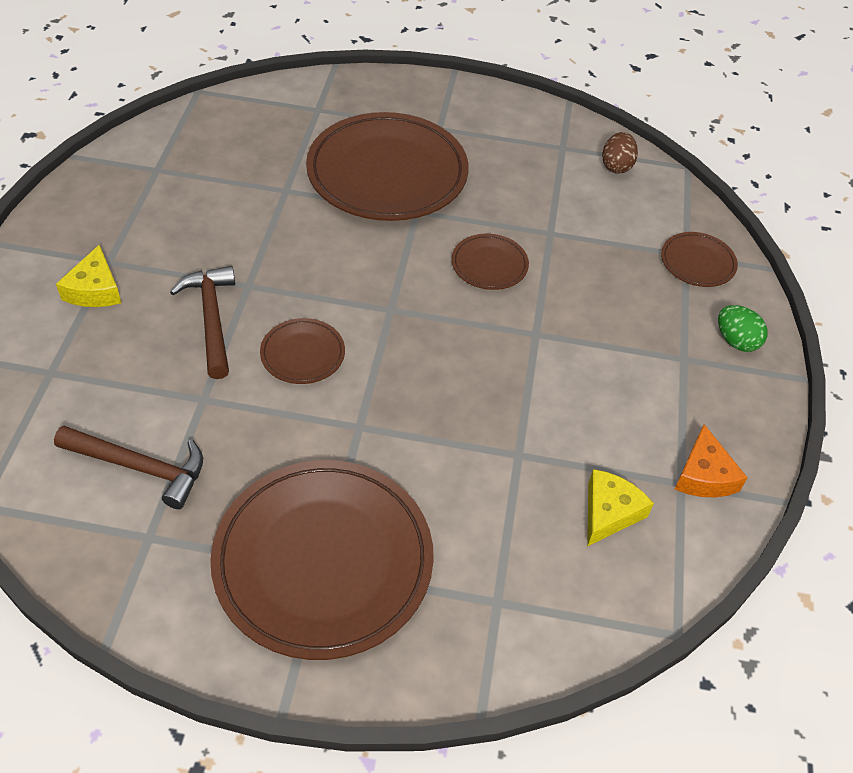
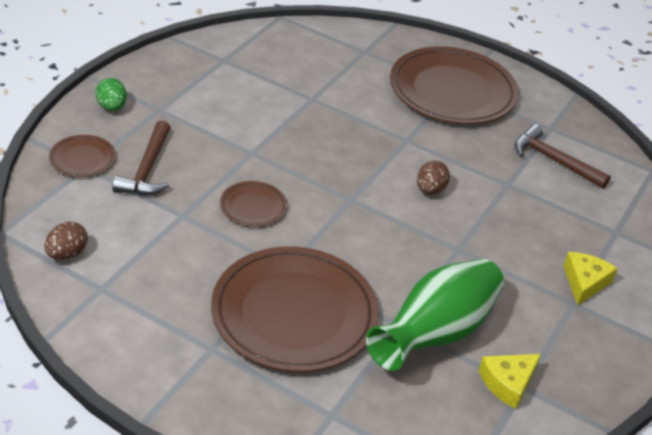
camera: 160 degrees left, 10 degrees down
brown hammer [170,266,235,379] -> brown hammer moved to [112,121,170,195]
brown plate [260,318,345,384] -> brown egg [417,161,450,195]
yellow cheese [587,469,654,546] -> yellow cheese moved to [479,354,541,409]
orange cheese [675,424,748,497] -> none
none -> green vase [366,259,504,371]

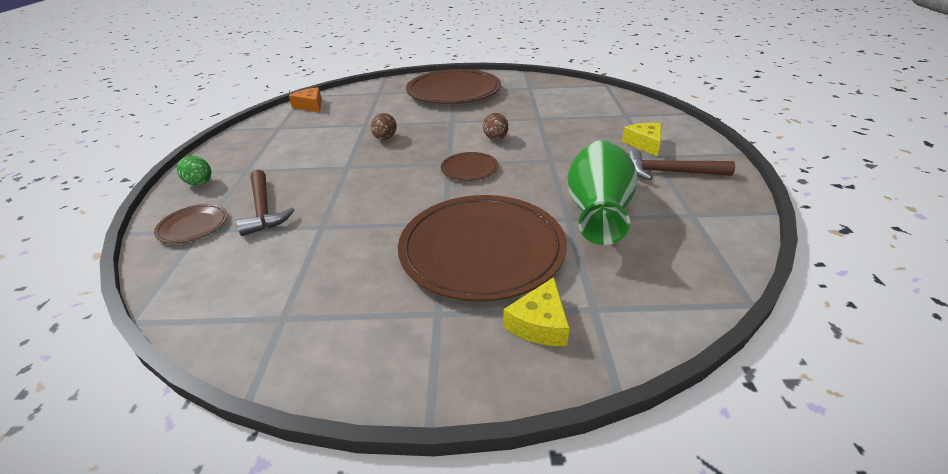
camera: 25 degrees left, 5 degrees down
brown egg [44,222,88,260] -> brown egg moved to [371,113,397,140]
brown plate [220,181,287,227] -> brown plate moved to [441,152,499,181]
yellow cheese [479,354,541,409] -> yellow cheese moved to [504,277,570,346]
brown hammer [515,124,611,189] -> brown hammer moved to [628,149,735,180]
none -> orange cheese [289,87,322,112]

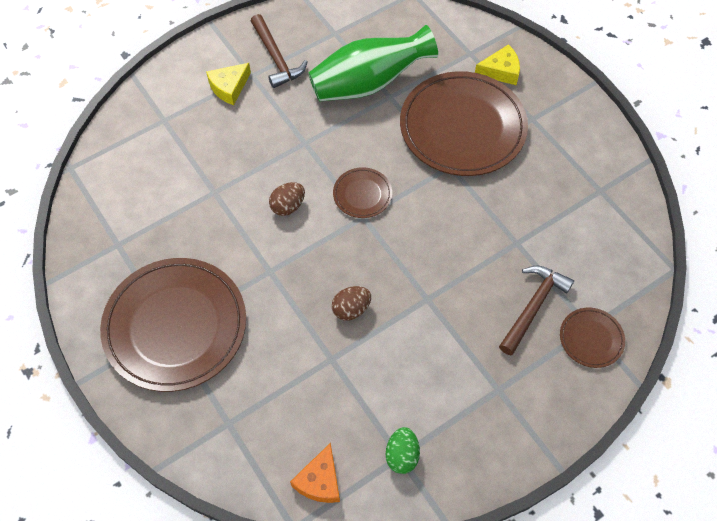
camera: 125 degrees left, 25 degrees up
green egg [176,156,211,185] -> green egg moved to [386,427,420,474]

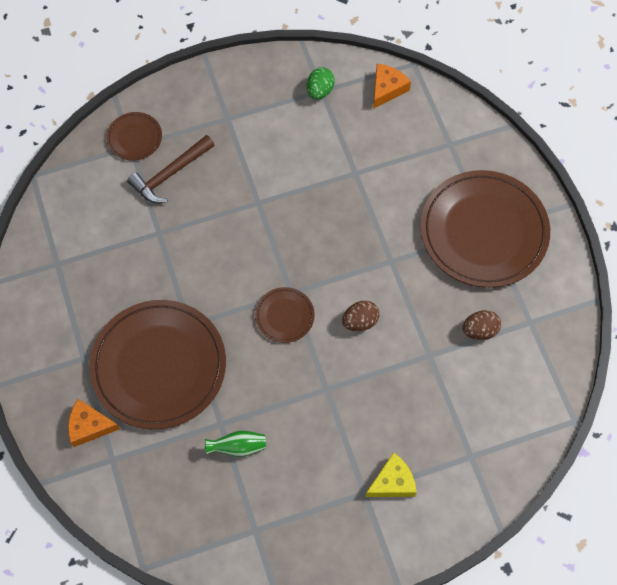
camera: 165 degrees left, 5 degrees up
brown hammer [251,14,308,88] -> none
green vase [308,25,438,101] -> green vase [205,431,266,457], size x0.42
brown egg [332,286,371,321] -> brown egg moved to [462,310,501,340]
yellow cheese [475,44,520,85] -> orange cheese [68,399,120,447]

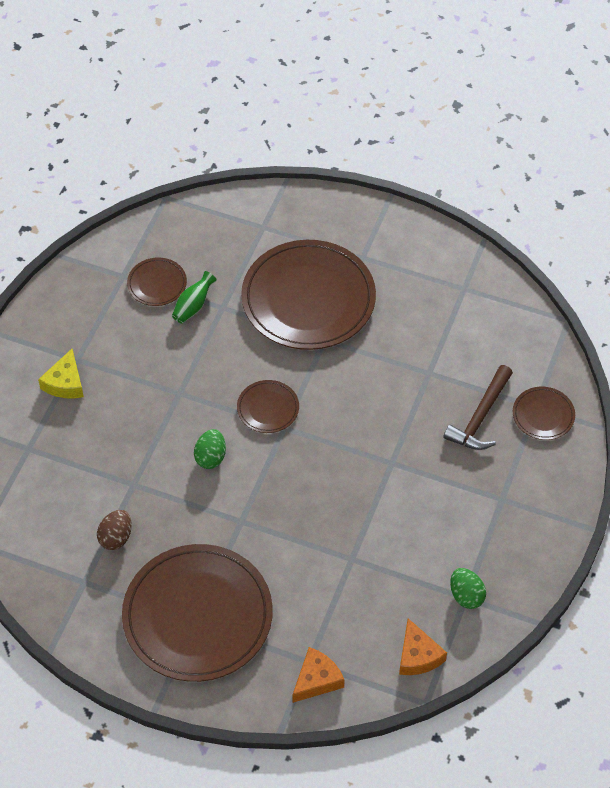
camera: 130 degrees right, 10 degrees down
orange cheese [68,399,120,447] -> orange cheese moved to [292,647,345,703]
brown hammer [127,135,214,203] -> brown hammer turned 150 degrees counterclockwise [443,365,513,450]
brown egg [342,300,379,331] -> green egg [194,429,226,469]
none -> brown plate [127,258,187,306]

